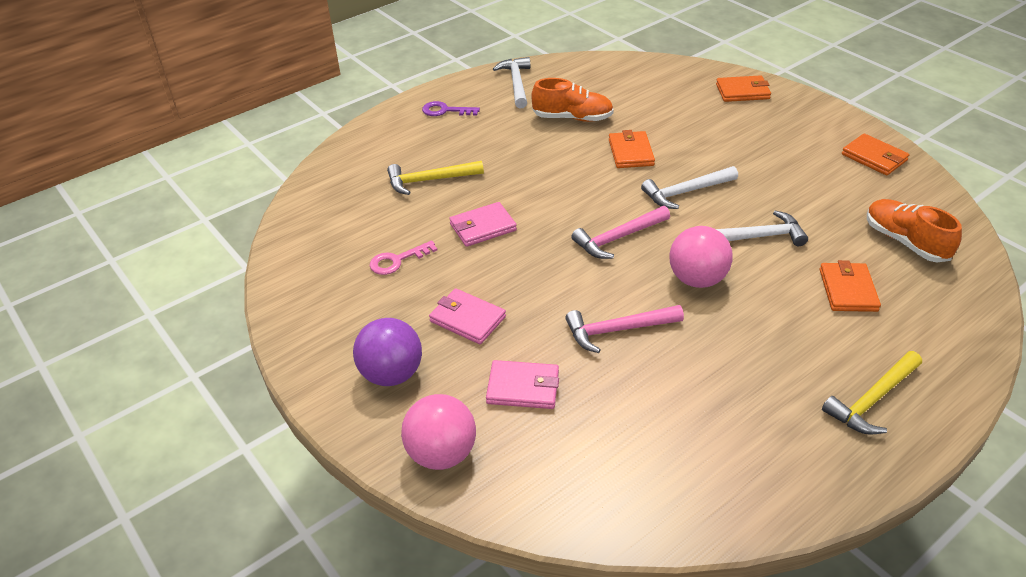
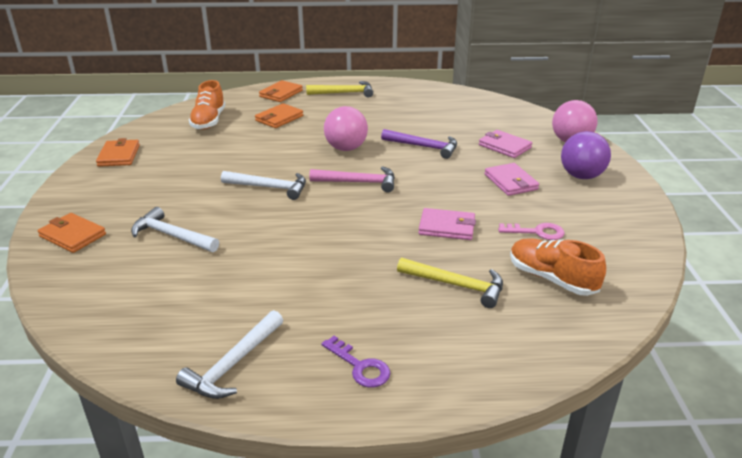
camera: 145 degrees left, 10 degrees down
orange shoe [531,78,614,122] -> orange shoe moved to [510,238,606,296]
pink hammer [565,305,684,353] -> purple hammer [381,129,457,159]
orange wallet [609,130,655,168] -> orange wallet moved to [259,80,303,102]
white hammer [716,211,808,246] -> white hammer moved to [131,207,219,252]

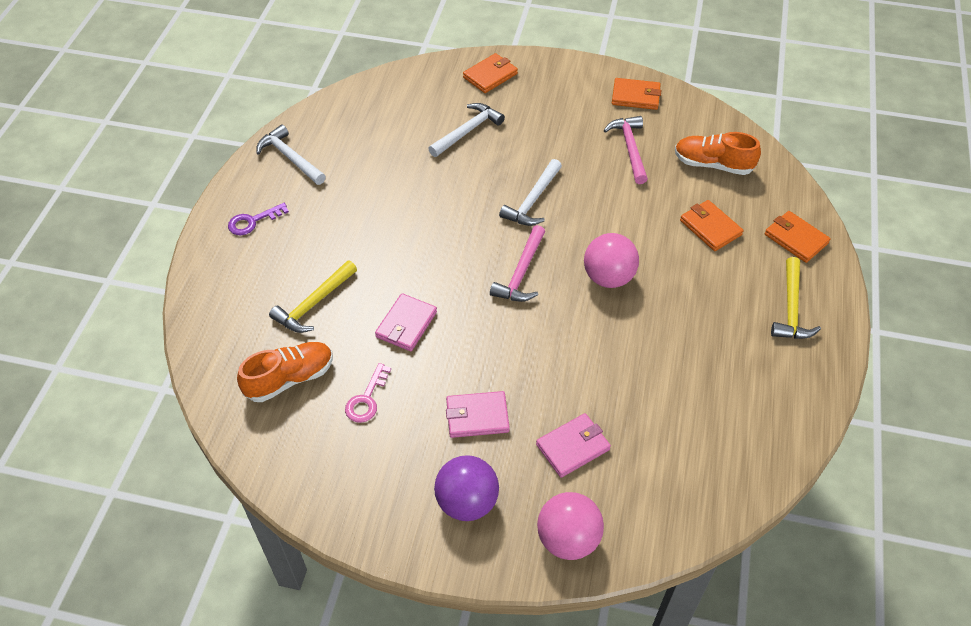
camera: 105 degrees right, 20 degrees up
purple hammer [381,129,457,159] -> none
none -> pink hammer [603,116,648,184]

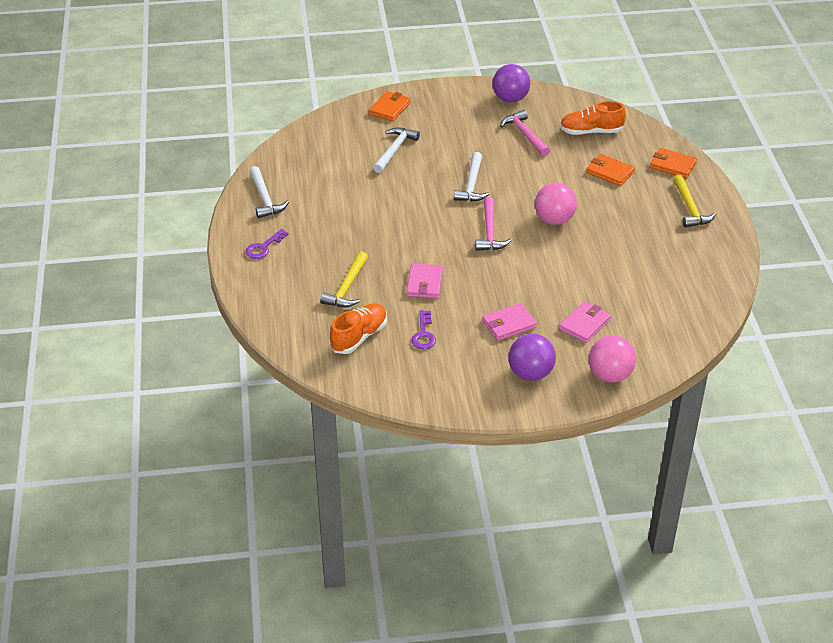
camera: 20 degrees left, 10 degrees down
white hammer [256,125,326,185] -> white hammer turned 135 degrees counterclockwise [249,166,289,218]
pink key [345,363,391,423] -> purple key [411,310,436,349]
orange wallet [612,78,661,110] -> purple ball [493,64,530,102]

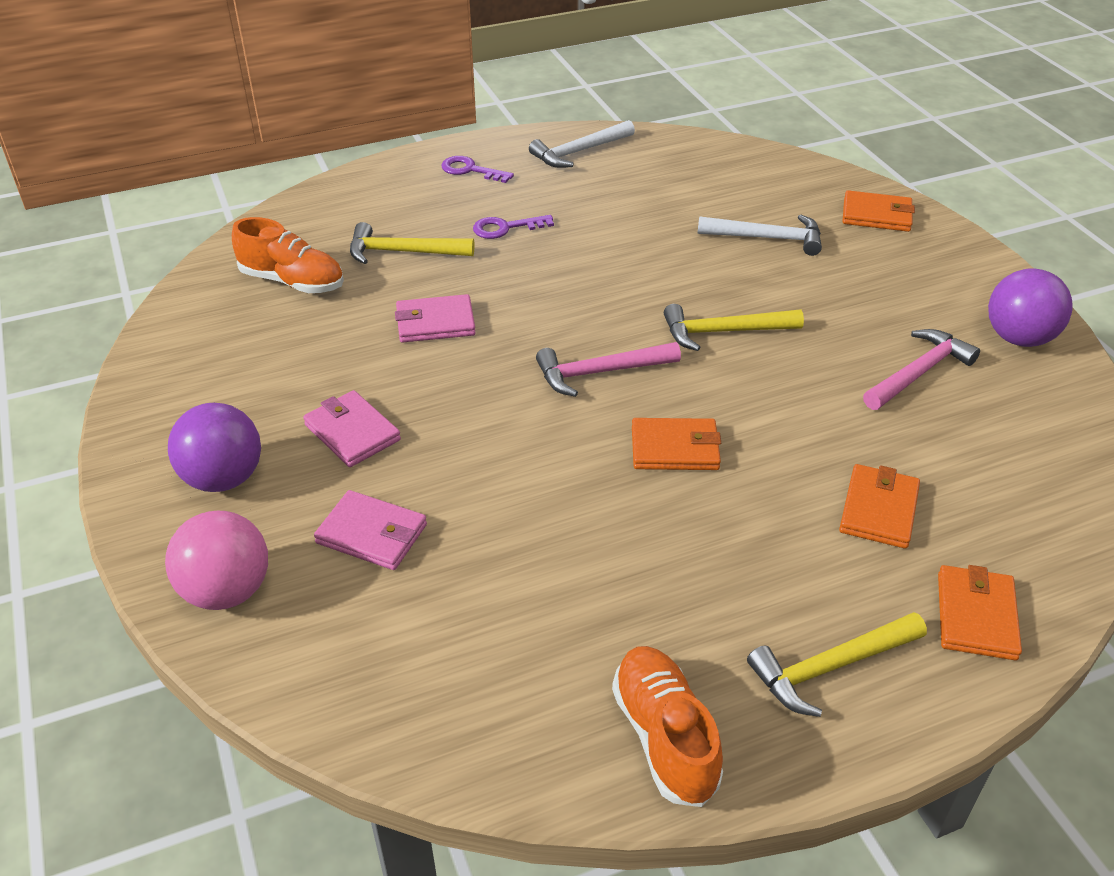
camera: 75 degrees right, 0 degrees up
purple key [411,310,436,349] -> purple key moved to [473,215,554,239]
white hammer [454,152,490,202] -> yellow hammer [664,304,804,351]
pink ball [535,183,577,225] -> orange wallet [632,418,721,470]
orange shoe [560,101,626,135] -> orange shoe moved to [612,646,723,807]

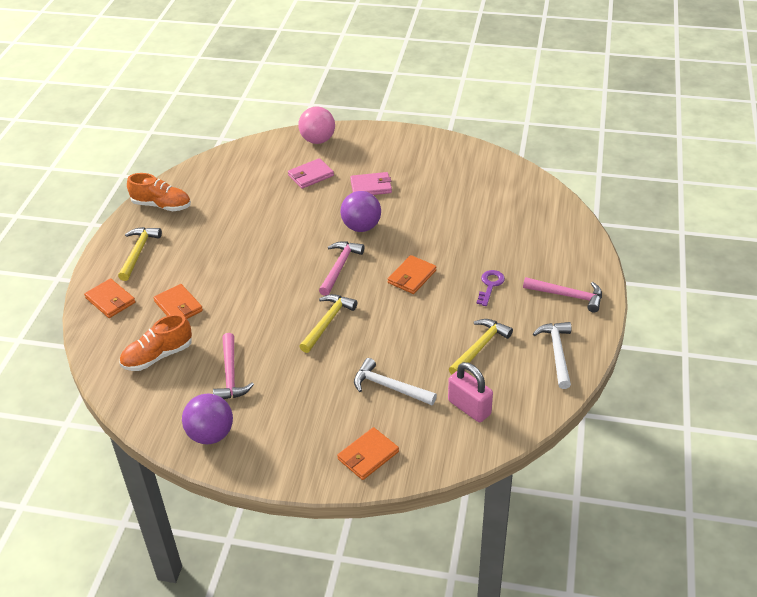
camera: 125 degrees right, 0 degrees up
purple ball [168,403,261,492] -> purple ball moved to [340,191,381,232]
orange shoe [232,217,344,293] -> orange shoe moved to [120,314,192,371]
yellow hammer [350,222,474,264] -> yellow hammer moved to [449,319,513,375]
pink wallet [395,294,476,343] -> none
purple key [441,156,514,183] -> pink hammer [523,277,602,312]
orange wallet [632,418,721,470] -> orange wallet moved to [388,255,436,294]
white hammer [697,214,822,256] -> white hammer turned 75 degrees clockwise [354,358,437,405]
none -> pink padlock [448,362,493,422]

